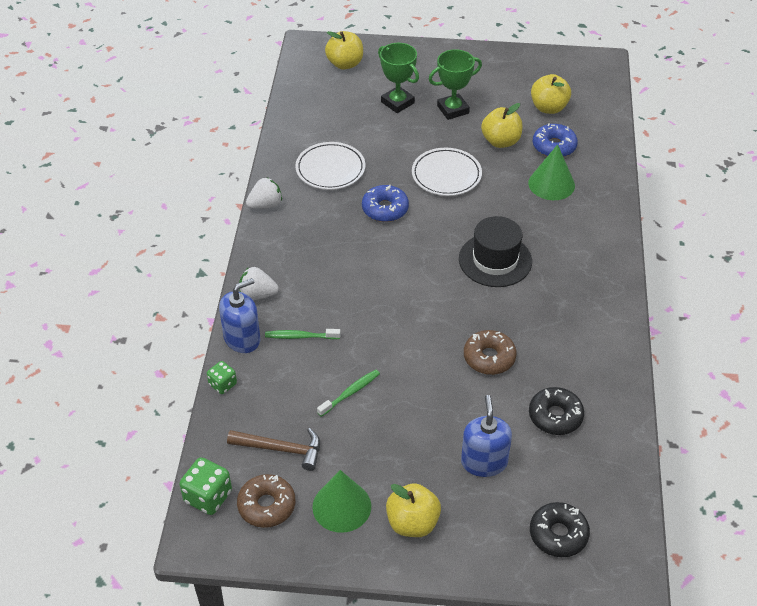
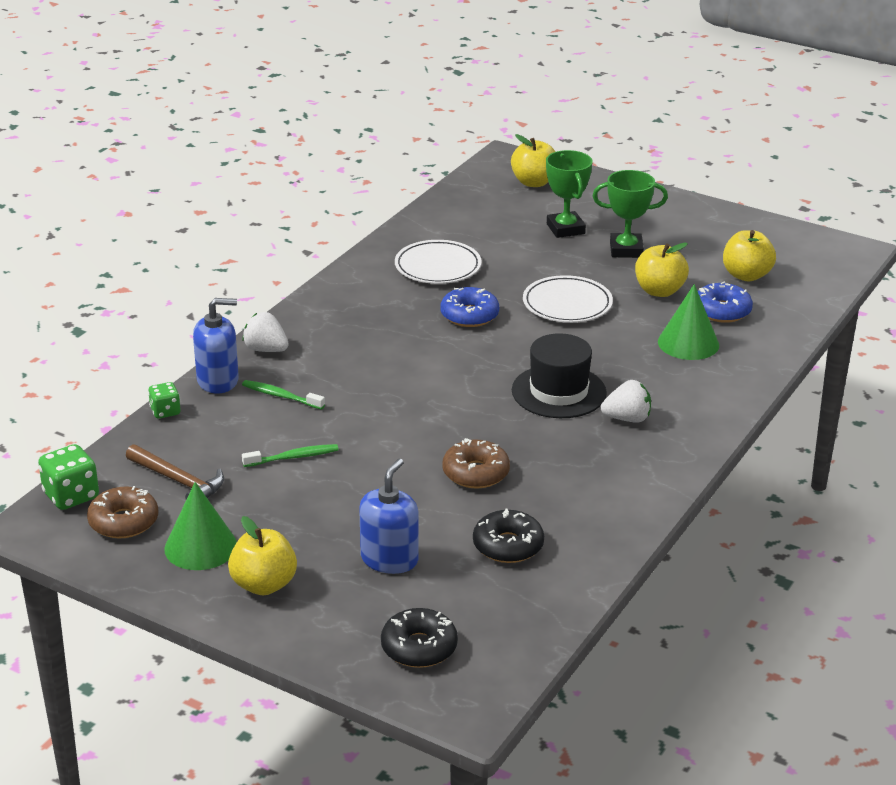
camera: 25 degrees right, 15 degrees down
white strawberry [246,177,282,209] -> white strawberry moved to [601,380,651,423]

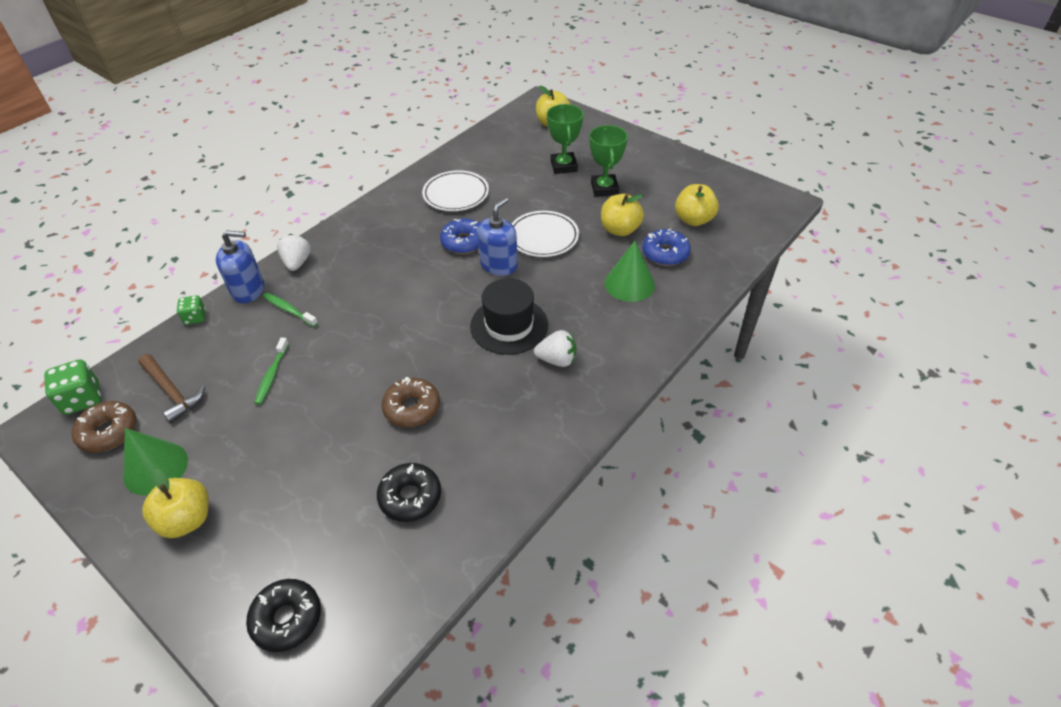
camera: 10 degrees right, 15 degrees up
white strawberry [242,312,289,352] -> white strawberry turned 45 degrees clockwise [277,234,311,271]
green toothbrush [242,444,339,467] -> green toothbrush turned 105 degrees clockwise [254,338,289,405]
blue soap dispenser [359,458,418,574] -> blue soap dispenser moved to [477,197,518,276]
green trophy [593,170,668,258] -> green trophy turned 75 degrees clockwise [589,125,628,197]

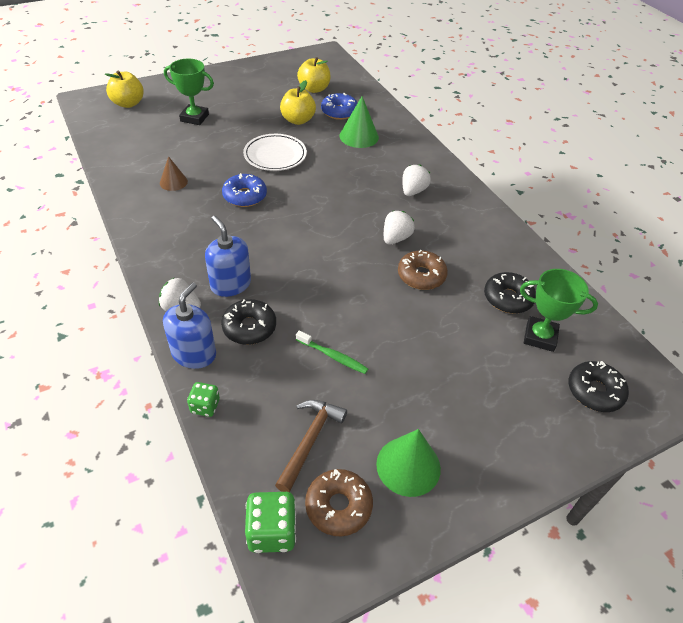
camera: 70 degrees left, 0 degrees up
brown hammer [138,354,205,423] -> brown hammer turned 45 degrees counterclockwise [275,400,347,492]
yellow apple [142,468,209,538] -> none
green toothbrush [263,293,318,327] -> black donut [221,299,276,345]
white plate [422,170,489,211] -> brown cone [160,156,188,191]
black hat [470,278,548,355] -> none
blue soap dispenser [477,197,518,276] -> blue soap dispenser moved to [205,216,251,297]
green trophy [589,125,628,197] -> green trophy moved to [520,269,598,352]
none -> white strawberry [384,211,415,245]

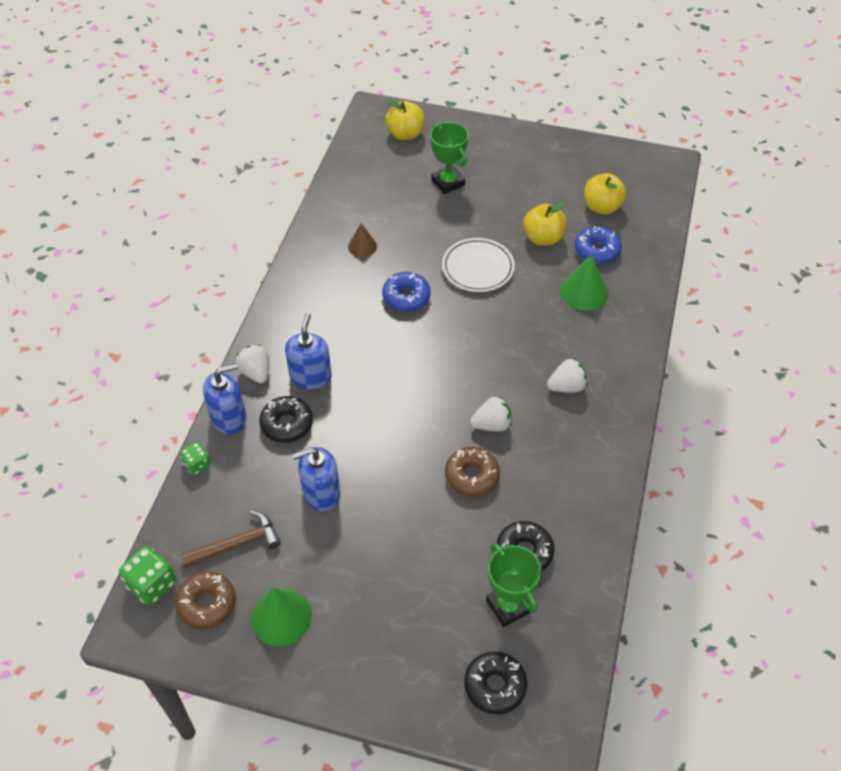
camera: 45 degrees right, 5 degrees up
green toothbrush [296,330,368,374] -> blue soap dispenser [292,447,340,512]

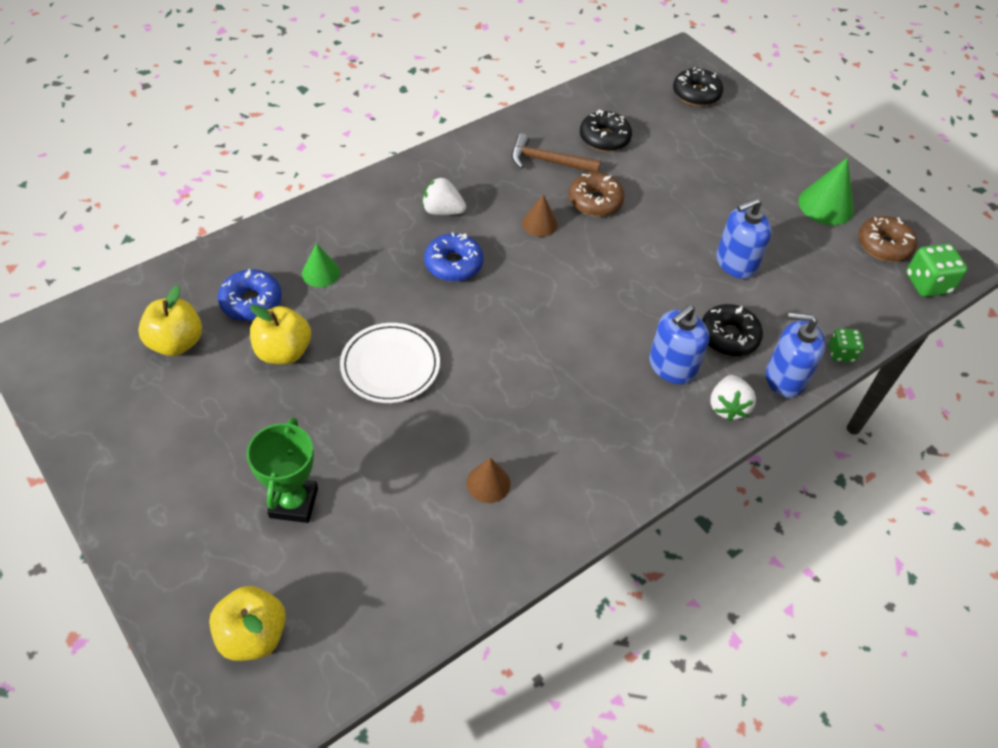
camera: 145 degrees left, 0 degrees up
brown hammer [180,511,281,568] -> brown hammer moved to [511,133,601,172]
blue soap dispenser [292,447,340,512] -> blue soap dispenser turned 135 degrees clockwise [716,198,772,279]
blue donut [382,272,431,312] -> blue donut moved to [424,233,483,282]
white strawberry [470,396,512,432] -> brown cone [522,194,558,237]
green trophy [486,542,541,627] -> none
green cone [560,254,609,311] -> green cone [302,243,340,287], size x0.63

